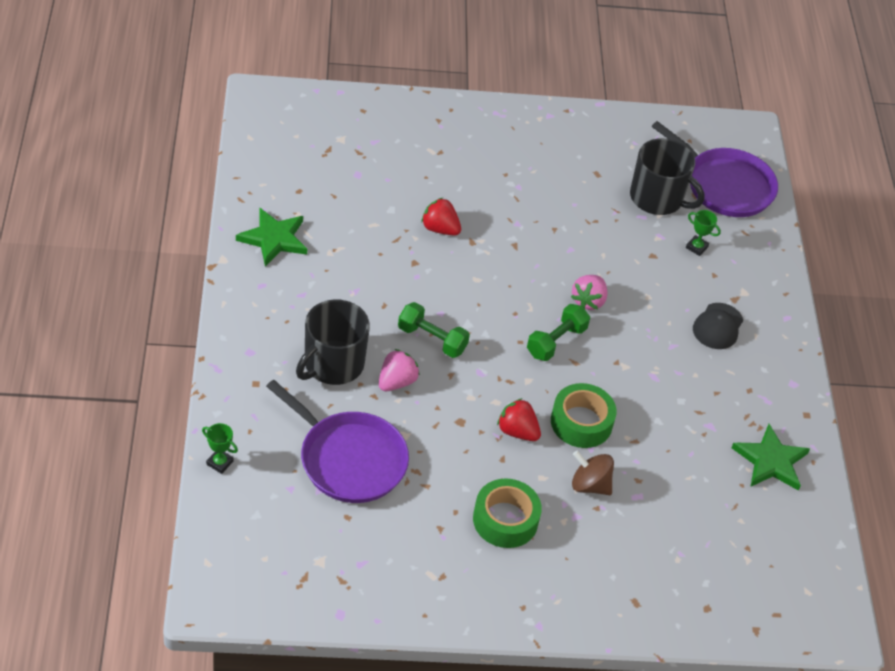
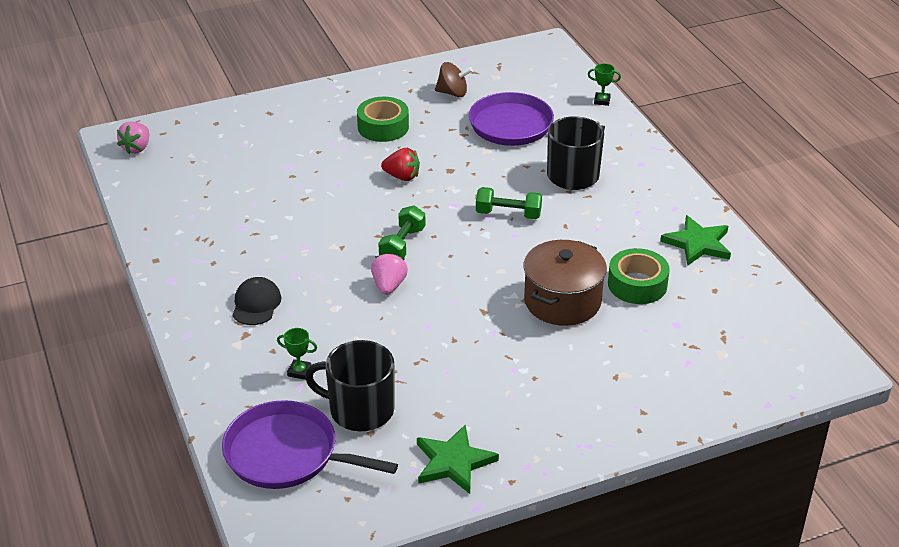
camera: 165 degrees right, 10 degrees down
pink strawberry [379,349,420,391] -> pink strawberry moved to [117,122,149,154]
red strawberry [421,198,461,236] -> brown pot [524,240,607,326]
green tape [551,383,617,448] -> green tape moved to [608,248,670,304]
brown spinning top [572,450,614,495] -> brown spinning top moved to [435,62,473,97]
green star [732,424,810,491] -> green star moved to [417,425,499,494]

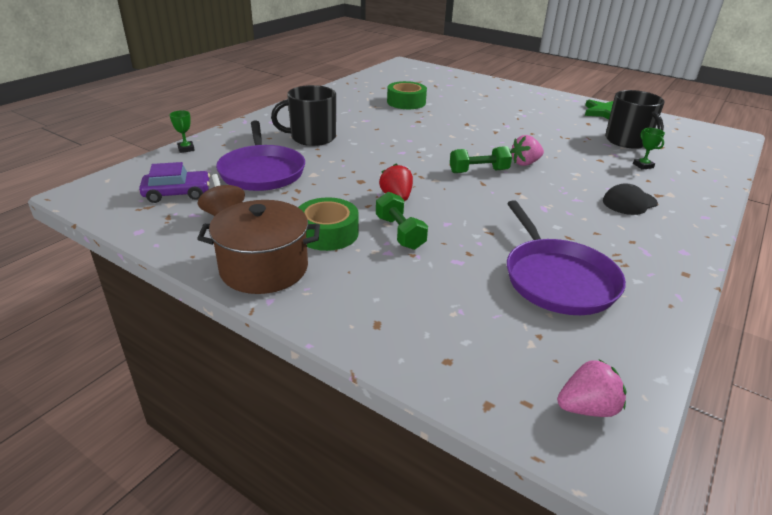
camera: 125 degrees left, 5 degrees down
purple pan [222,400,398,489] -> purple pan moved to [507,200,626,315]
green dumbbell [476,187,542,219] -> green dumbbell moved to [376,191,428,250]
brown pot [524,240,607,326] -> brown pot moved to [197,200,320,294]
green star [660,215,731,266] -> none
none -> purple car [139,162,210,203]

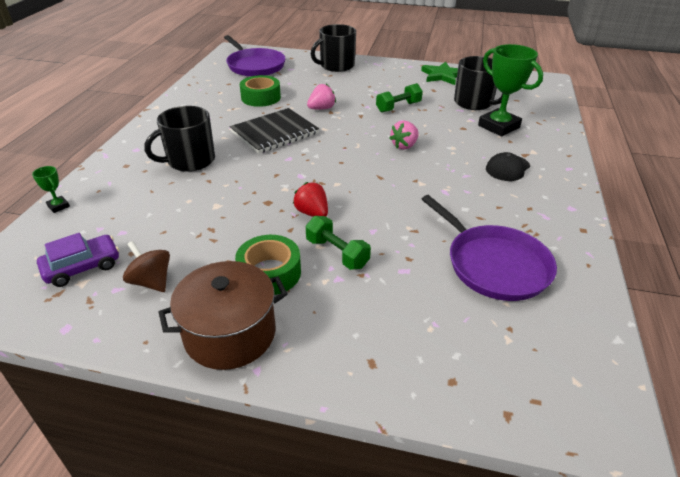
camera: 20 degrees left, 5 degrees up
purple pan [216,121,305,191] -> purple pan moved to [224,35,286,77]
green dumbbell [450,146,512,173] -> green dumbbell moved to [376,83,423,112]
pink strawberry [557,359,627,417] -> pink strawberry moved to [307,84,336,110]
green trophy [633,128,665,170] -> green trophy [478,44,543,136], size x2.32
none -> black notebook [230,108,319,154]
none -> black mug [311,24,356,72]

